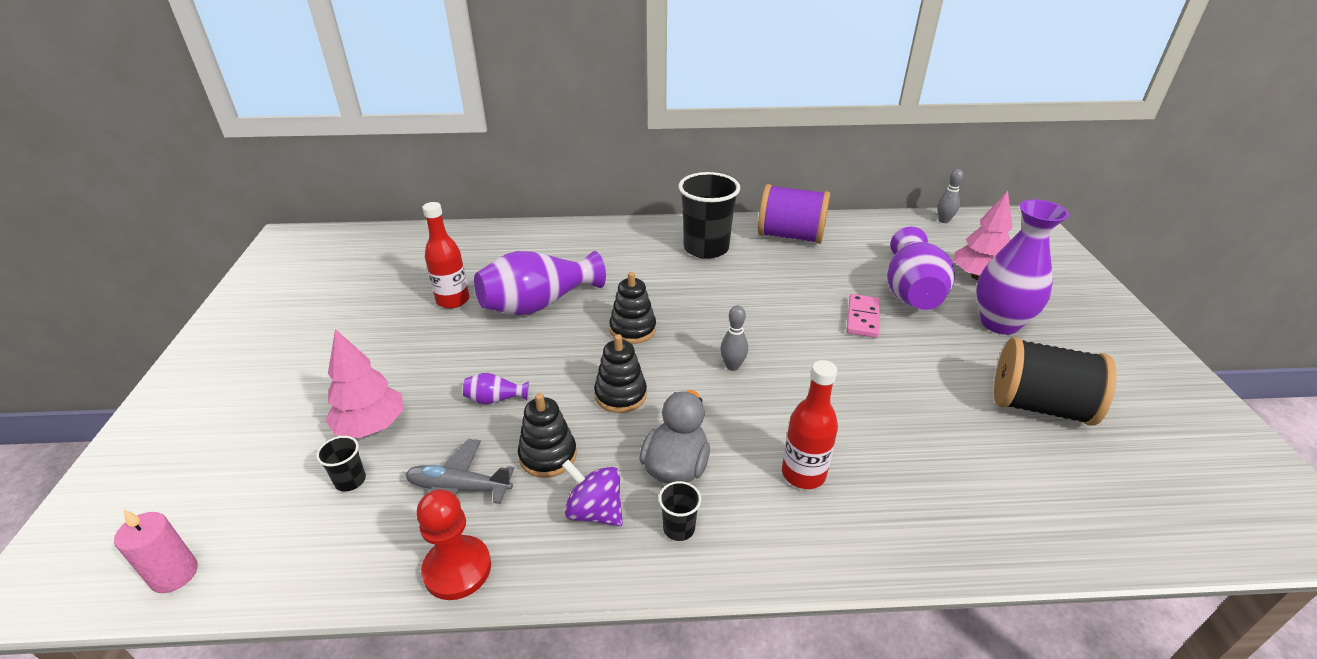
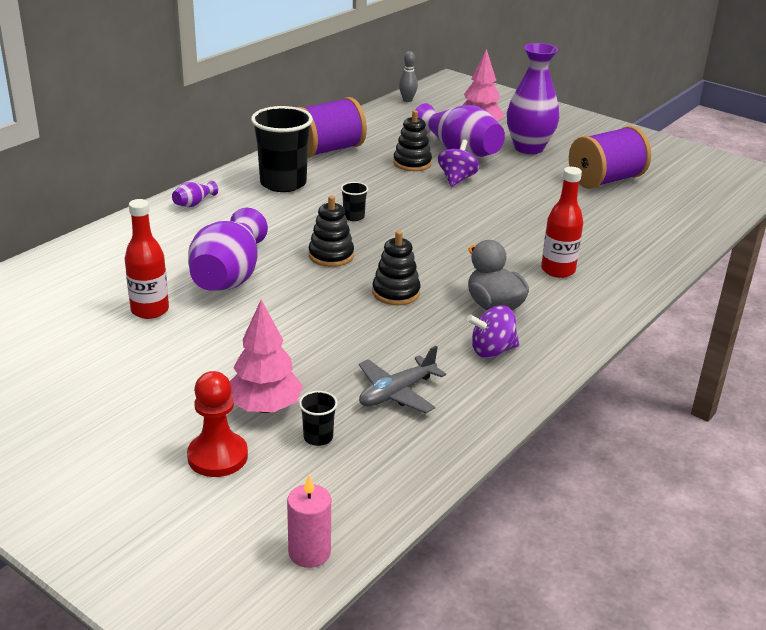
camera: 50 degrees left, 5 degrees down
red pawn [416,489,491,600] -> red pawn moved to [187,371,248,477]
purple vase [463,373,529,404] -> purple vase moved to [172,181,218,207]
black stacking toy [518,393,577,478] -> black stacking toy moved to [393,110,432,171]
black cup [659,481,701,541] -> black cup moved to [341,182,368,221]
grey bowling pin [720,305,748,371] -> none
pink domino [846,294,880,338] -> purple spinning top [438,139,480,187]
black spool [994,337,1116,426] -> purple spool [569,126,651,189]

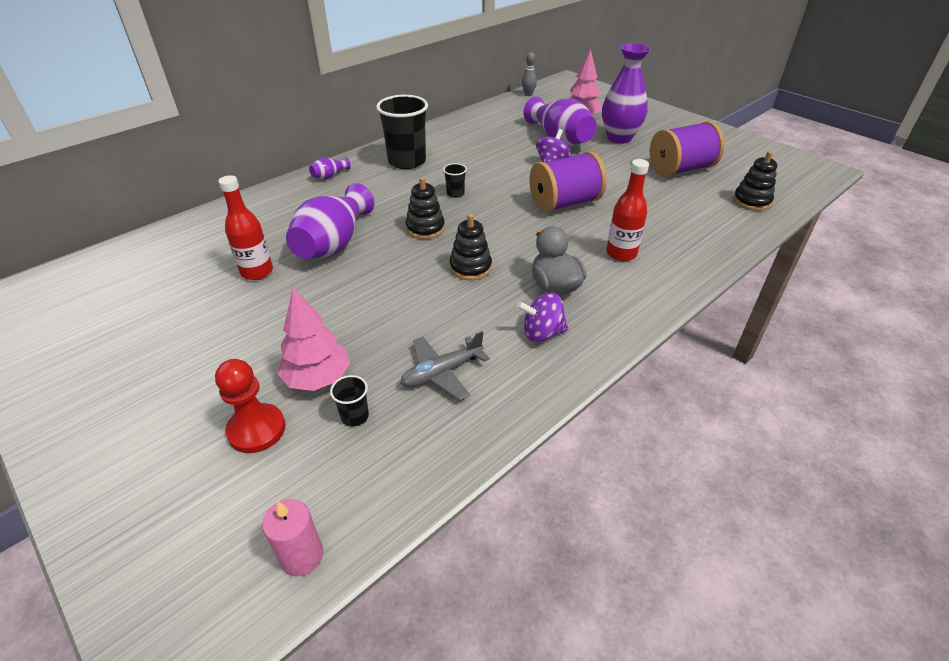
camera: 10 degrees right, 10 degrees up
purple spool [297,97,367,158] -> purple spool moved to [530,151,607,213]
black stacking toy [393,110,432,171] -> black stacking toy moved to [733,151,777,211]

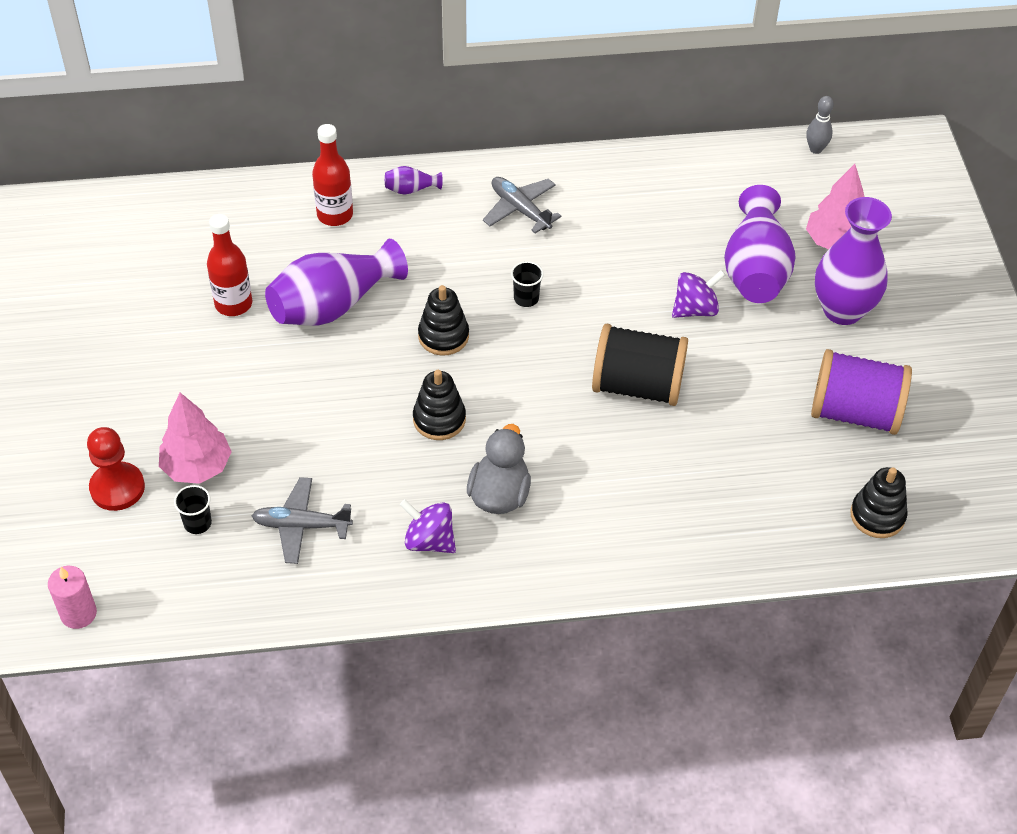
camera: 35 degrees right, 10 degrees up
black cup [376,95,428,169] -> grey plane [483,177,562,234]
purple spool [530,151,607,213] -> black spool [592,324,688,406]
red bottle [606,159,649,261] -> red bottle moved to [312,124,353,226]

